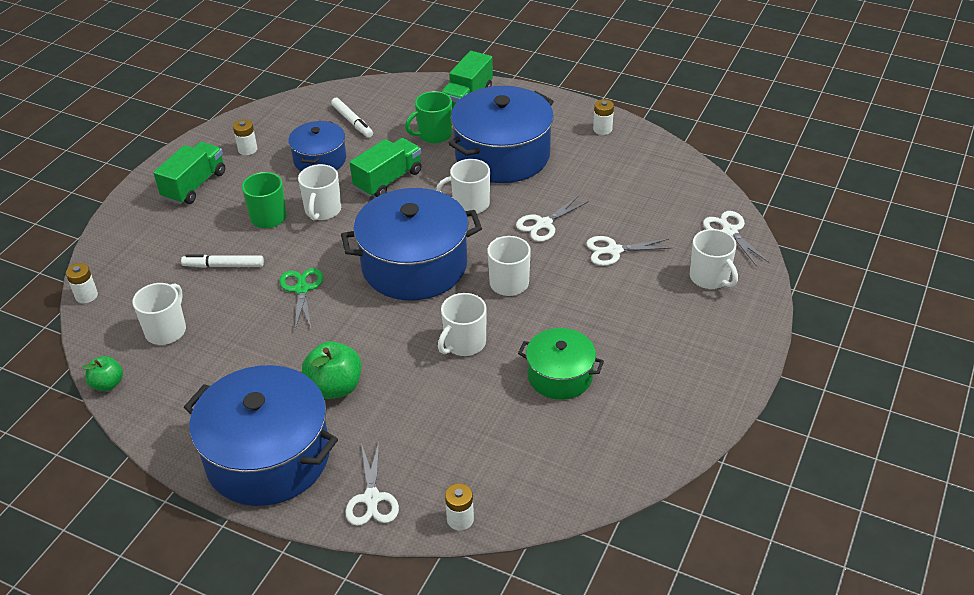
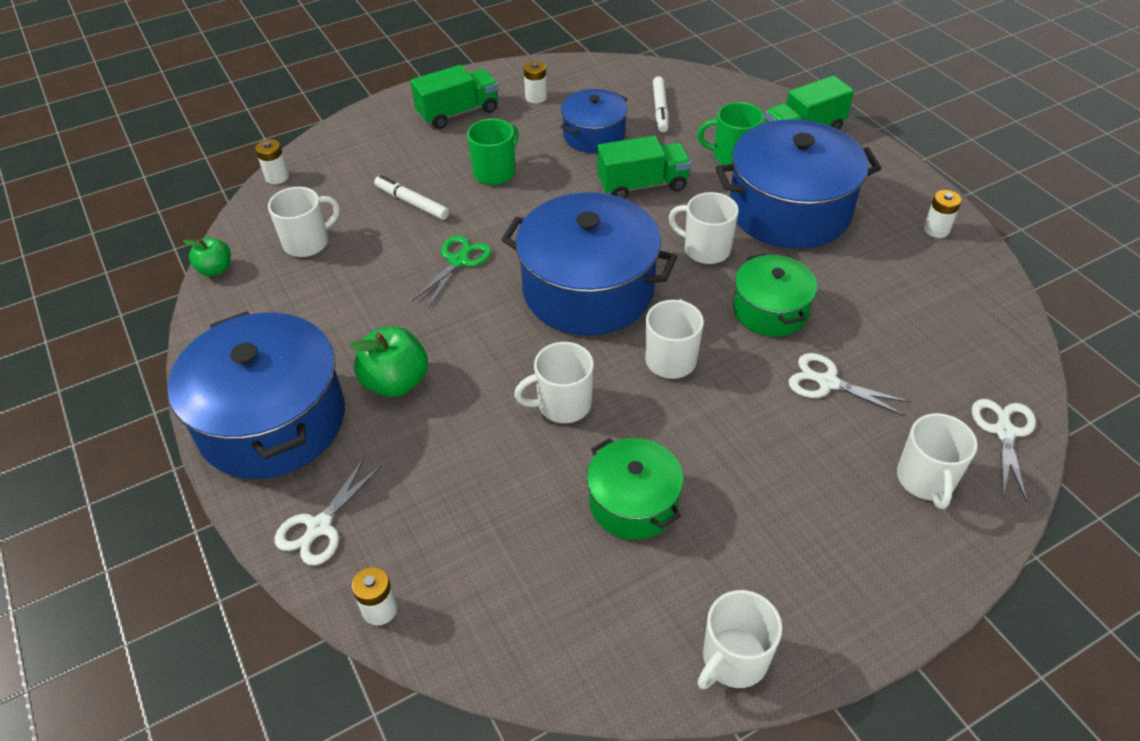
camera: 35 degrees right, 5 degrees up
white mug [298,164,341,221] -> white mug moved to [697,590,782,689]
white scissors [516,195,589,242] -> green pot [733,254,817,337]

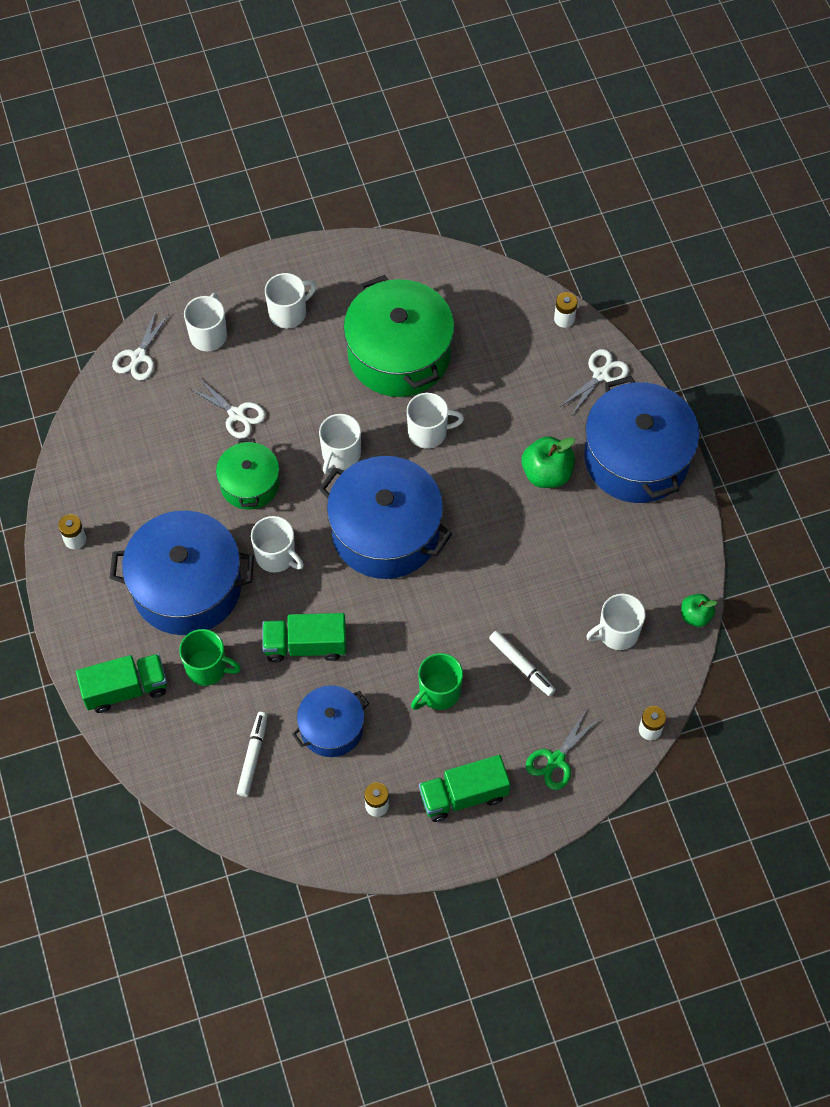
camera: 170 degrees left, 15 degrees up
green scissors [412,235,491,308] -> green scissors moved to [526,710,598,790]
green pot [587,438,683,540] -> green pot [343,275,454,397], size x1.79
white mug [697,590,782,689] -> white mug moved to [265,273,317,328]

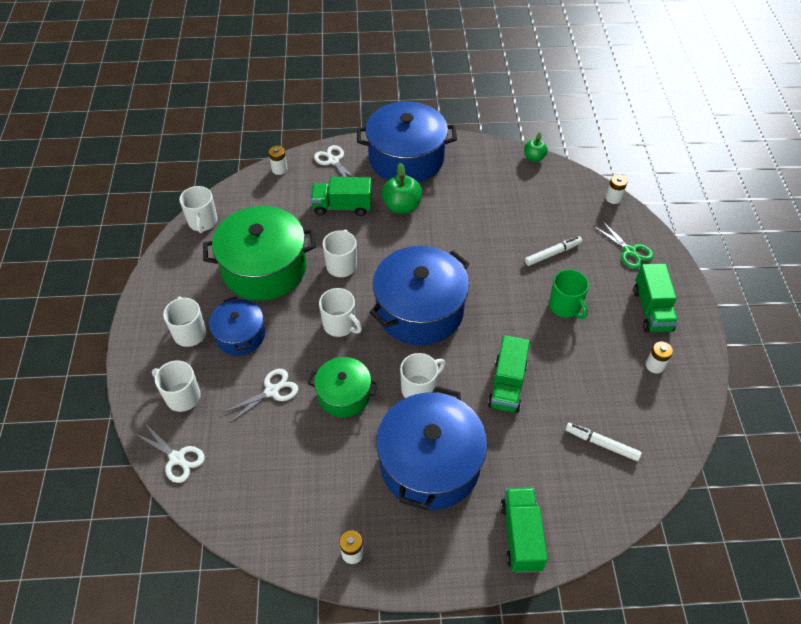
camera: 75 degrees left, 10 degrees down
green mug [179,629,241,686] -> none
blue pot [292,685,369,757] -> blue pot moved to [209,297,265,355]
white mug [586,594,646,650] -> white mug moved to [179,186,218,233]
none -> green truck [311,177,372,216]

